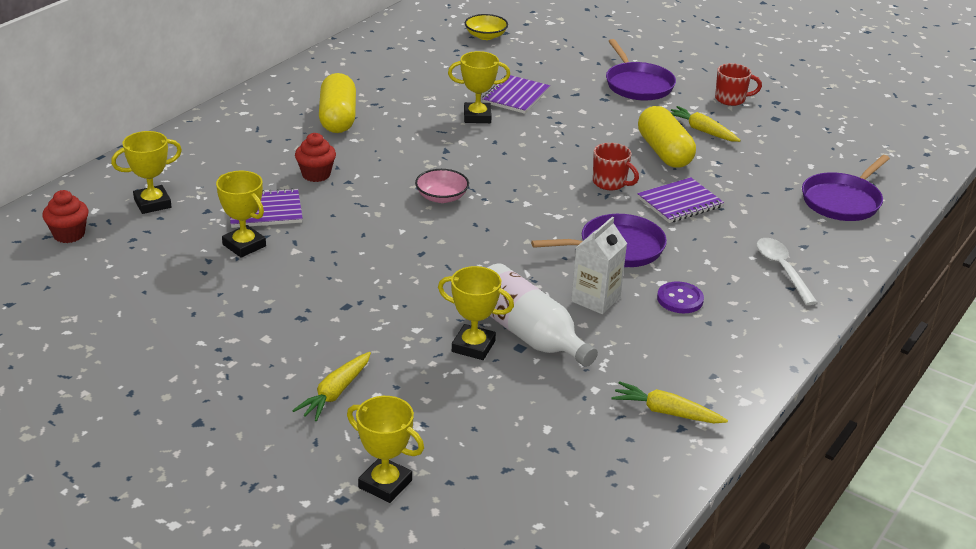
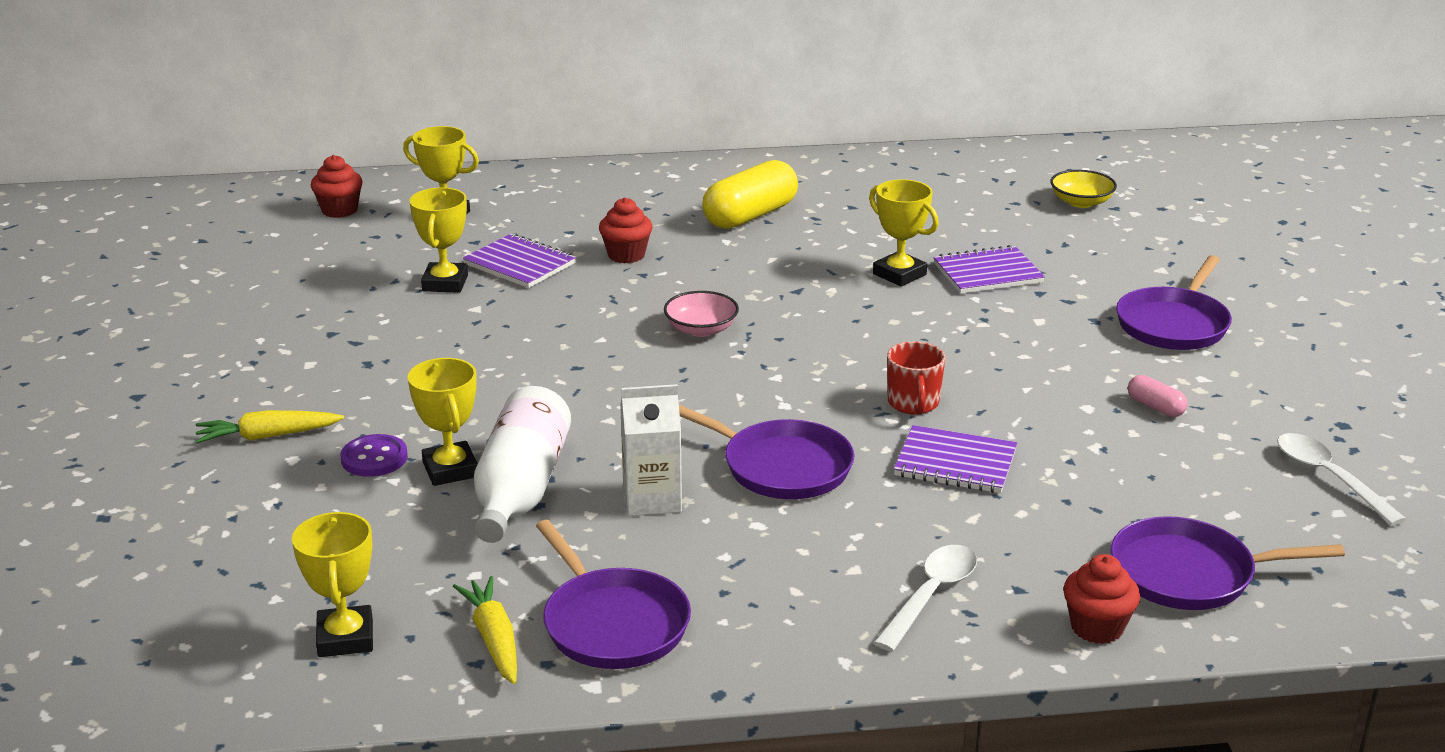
camera: 50 degrees right, 5 degrees down
yellow trophy [347,396,424,503] -> yellow trophy moved to [292,512,373,657]
yellow capsule [638,106,696,168] -> none
purple button [657,281,704,313] -> purple button moved to [341,434,408,477]
yellow carrot [670,106,741,142] -> pink capsule [1128,375,1188,417]
red mug [715,63,762,106] -> none
none -> purple pan [536,520,691,669]
none -> red cupcake [1063,554,1140,644]
none -> white spoon [1277,433,1406,526]

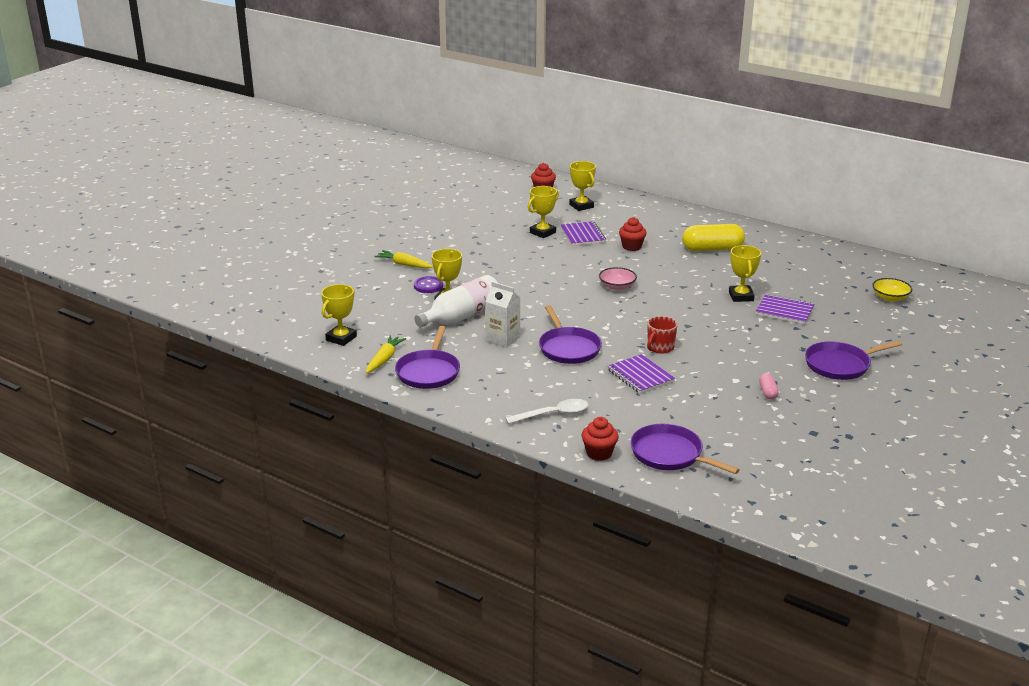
camera: 40 degrees right, 0 degrees up
white spoon [1277,433,1406,526] -> none

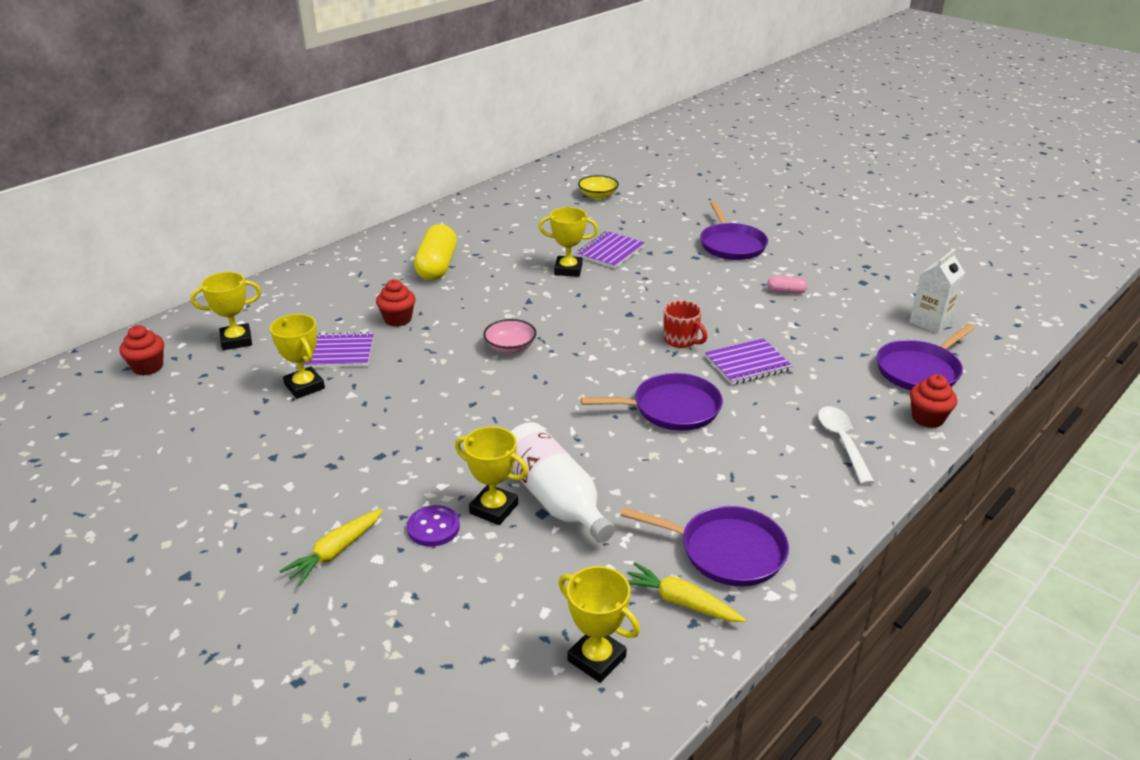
camera: 80 degrees left, 5 degrees up
white carton [485,281,520,348] -> white carton moved to [909,249,965,333]

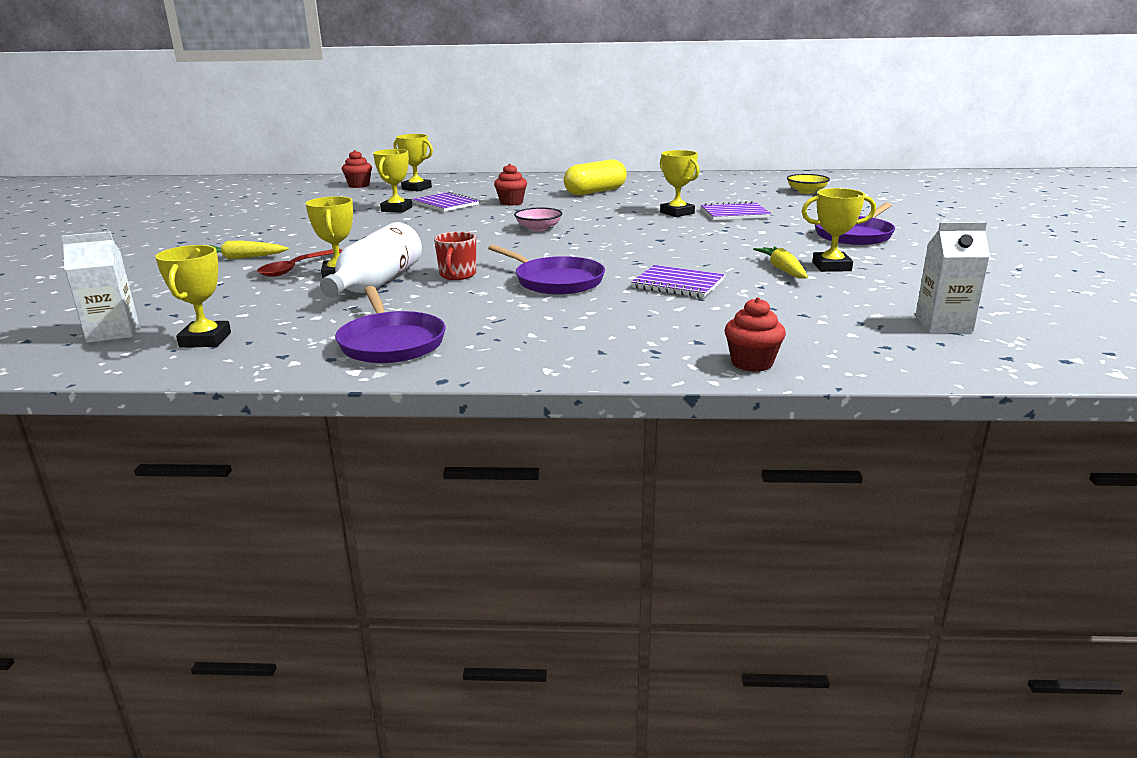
camera: 50 degrees right, 10 degrees down
purple button [407,505,460,546] -> red spoon [257,249,342,277]
yellow carrot [627,562,746,622] -> yellow carrot moved to [753,247,808,279]
red mug [664,300,707,348] -> red mug moved to [434,232,476,280]
pink capsule [767,276,807,294] -> yellow trophy [802,188,876,272]
white spoon [818,406,875,485] -> none
purple pan [877,324,975,390] -> none
none -> white carton [61,231,139,343]

